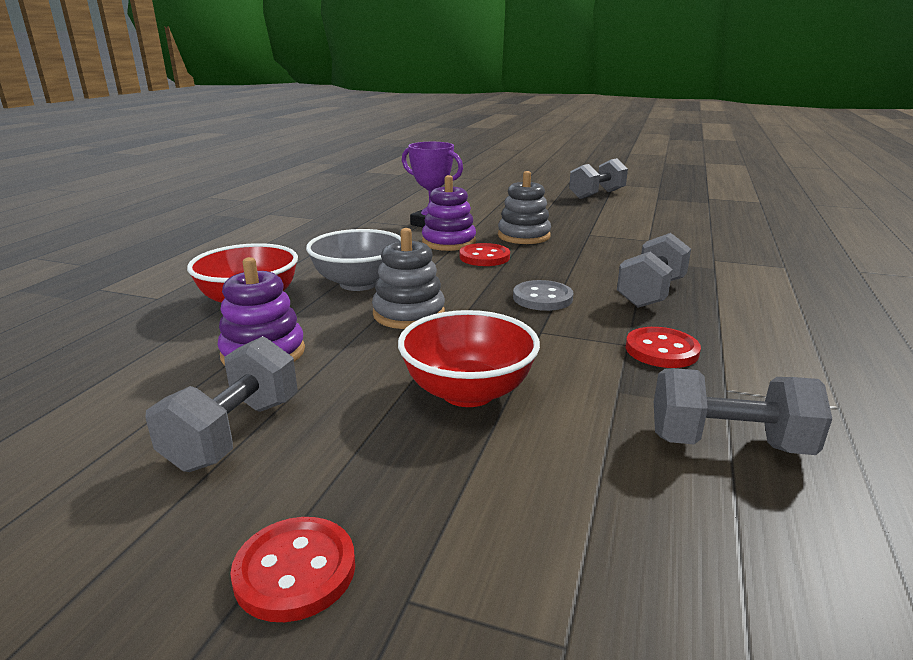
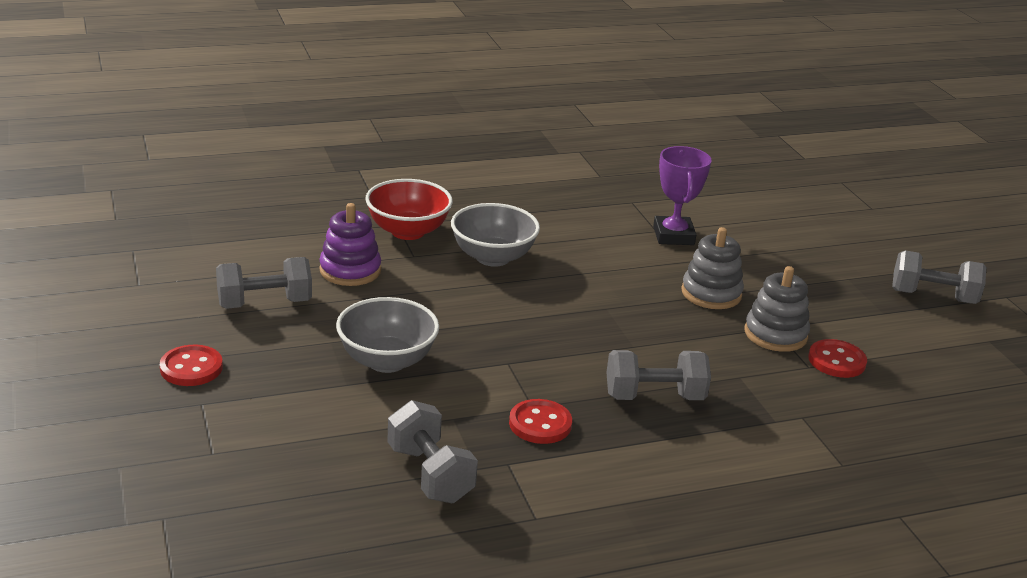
camera: 50 degrees right, 5 degrees up
grey stacking toy [372,228,445,329] -> grey stacking toy moved to [745,266,810,352]
red bowl [398,310,540,407] -> grey bowl [336,297,439,373]
purple stacking toy [422,175,476,251] -> none
red button [460,243,510,266] -> red button moved to [808,339,867,378]
grey button [513,280,573,311] -> none

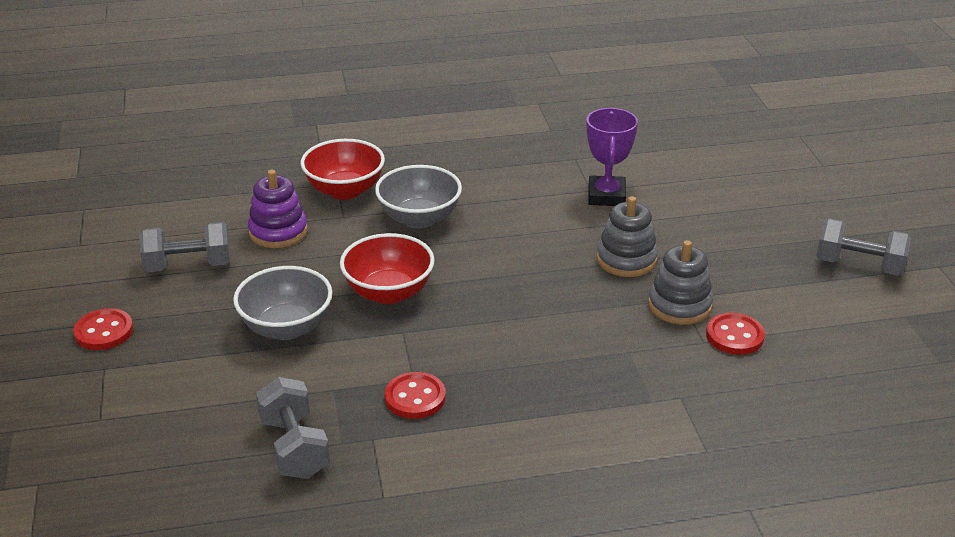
camera: 10 degrees right, 5 degrees up
grey dumbbell [606,350,711,400] -> none
none -> red bowl [340,233,435,304]

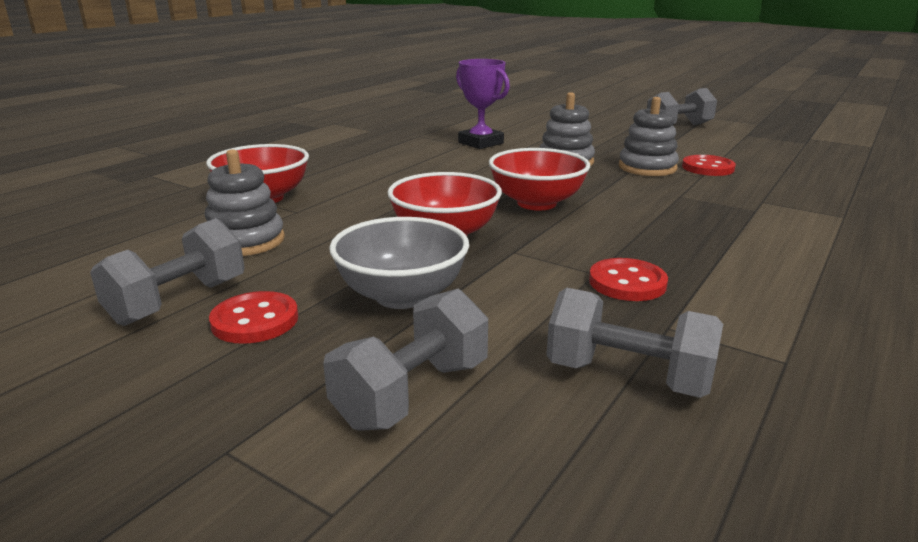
camera: 45 degrees left, 10 degrees down
red button [73,308,133,350] -> red button moved to [209,291,298,344]
purple stacking toy [248,170,308,248] -> grey stacking toy [205,149,285,256]
grey bowl [375,165,462,228] -> none
none -> grey dumbbell [323,289,488,431]
none -> red bowl [489,148,590,210]

